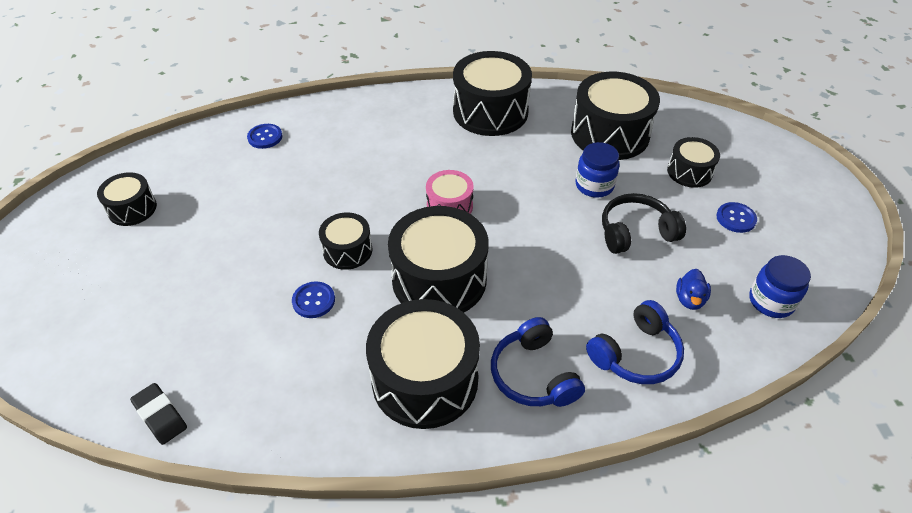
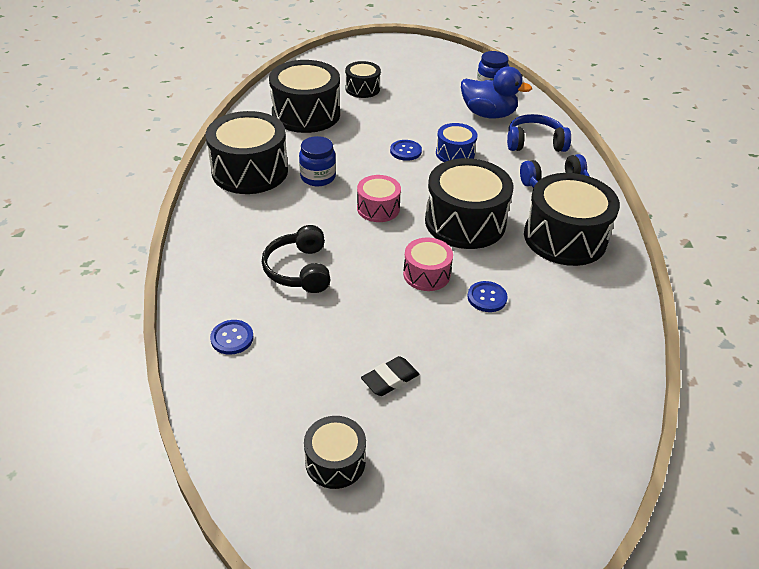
camera: 85 degrees left, 5 degrees down
black eraser [130,383,187,445] -> black eraser moved to [361,356,419,396]
black drum [319,213,372,270] -> pink drum [403,238,453,291]
blue jar [576,142,620,198] -> blue jar moved to [299,136,336,186]
blue headphones [586,300,684,384] -> blue headphones turned 60 degrees counterclockwise [507,114,571,152]
black headphones [602,193,686,254] -> black headphones moved to [262,225,330,293]
blue duck [676,269,711,310] -> blue duck [461,67,532,119], size x1.97
blue button [716,202,757,233] -> blue button moved to [390,140,422,161]
none -> blue drum [436,123,478,162]

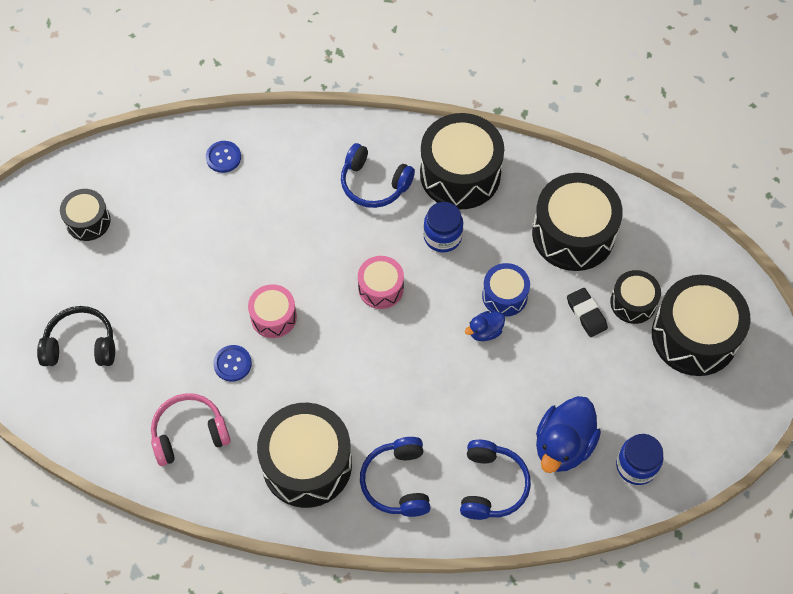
camera: 100 degrees right, 20 degrees up
black headphones [262,225,330,293] -> black headphones moved to [37,306,115,366]
black eraser [361,356,419,396] -> black eraser moved to [567,288,608,337]
blue button [390,140,422,161] -> blue duck [465,311,505,341]
black drum [425,158,513,249] -> black drum moved to [652,275,751,376]
blue drum [436,123,478,162] -> blue drum moved to [482,263,530,317]
none -> pink headphones [151,393,231,466]
none -> blue headphones [341,143,415,208]

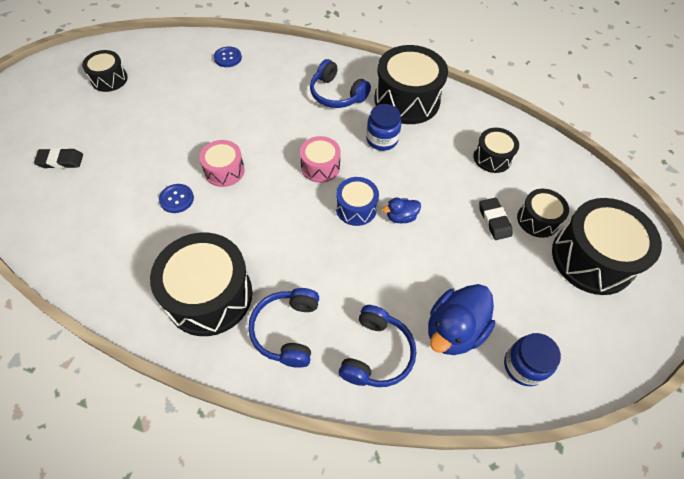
camera: 10 degrees right, 5 degrees down
black headphones [37,306,115,366] -> black eraser [34,148,83,169]
pink headphones [151,393,231,466] -> none
blue drum [482,263,530,317] -> blue drum moved to [336,177,379,226]
black drum [532,173,623,271] -> black drum [473,128,519,173], size x0.54

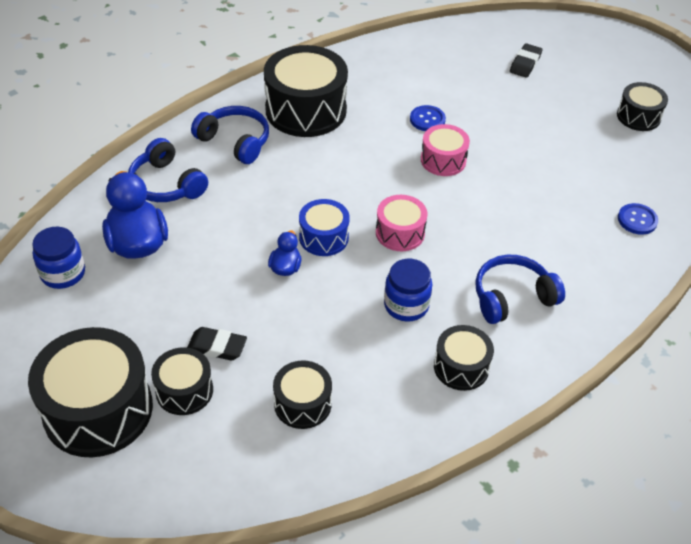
camera: 120 degrees right, 10 degrees down
black drum [374,45,448,124] -> black drum [434,325,494,391], size x0.54

